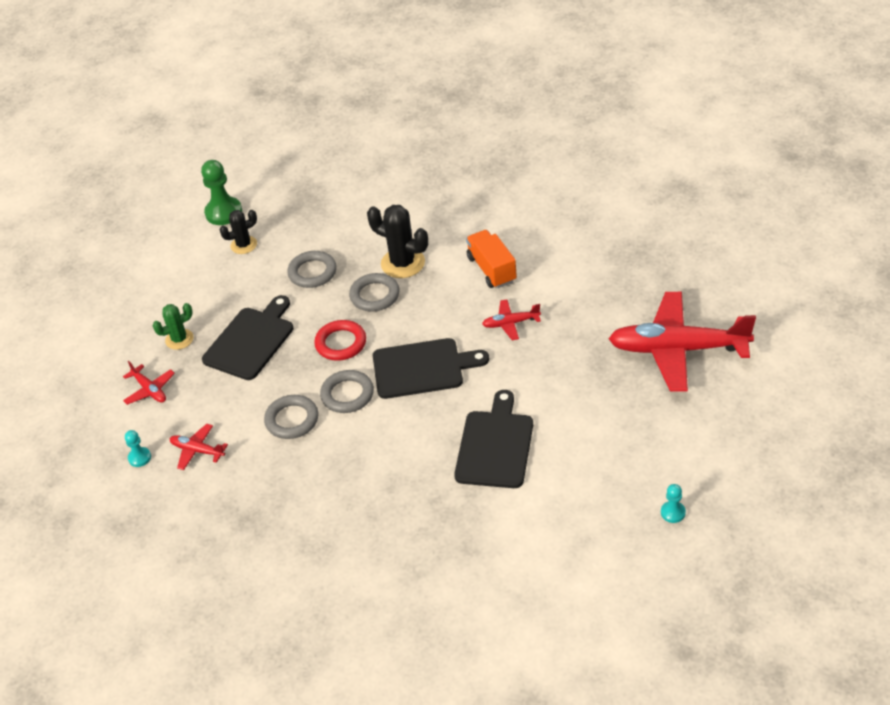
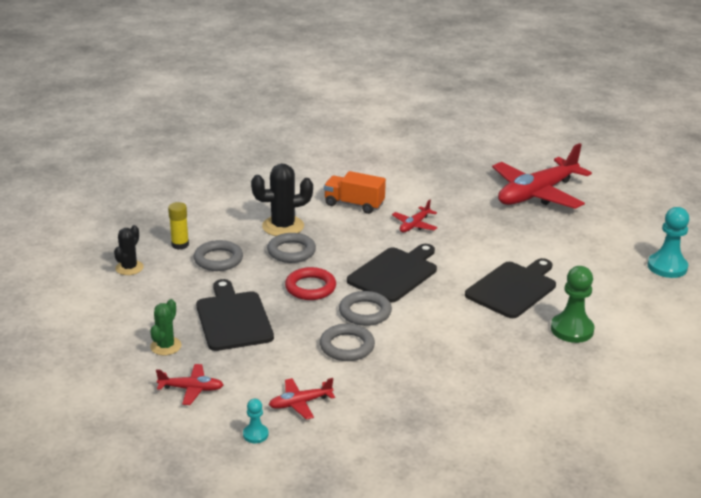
camera: 50 degrees left, 15 degrees down
green pawn [201,160,242,225] -> green pawn moved to [551,266,595,343]
black cutting board [454,390,533,488] -> black cutting board turned 75 degrees clockwise [465,258,556,318]
turquoise pawn [661,484,686,523] -> turquoise pawn [648,207,689,278], size x1.92
none -> yellow glue stick [168,202,189,250]

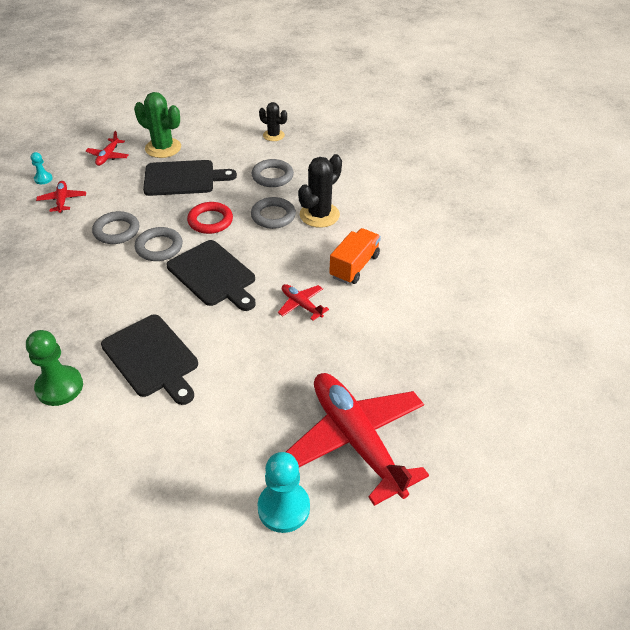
camera: 100 degrees right, 15 degrees up
green cactus [150,299,182,355] -> green cactus [134,92,181,158], size x1.61
yellow glue stick [168,202,189,250] -> none
black cactus [251,164,313,236] -> black cactus turned 45 degrees clockwise [298,154,342,228]
turquoise pawn [648,207,689,278] -> turquoise pawn moved to [258,452,310,533]

